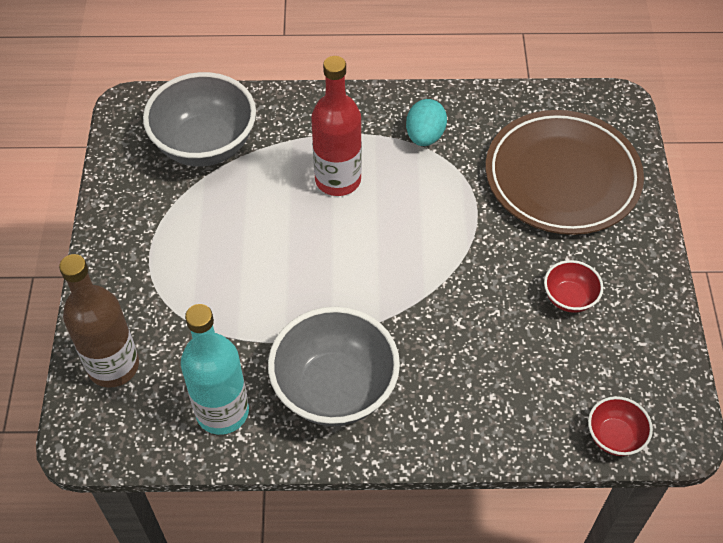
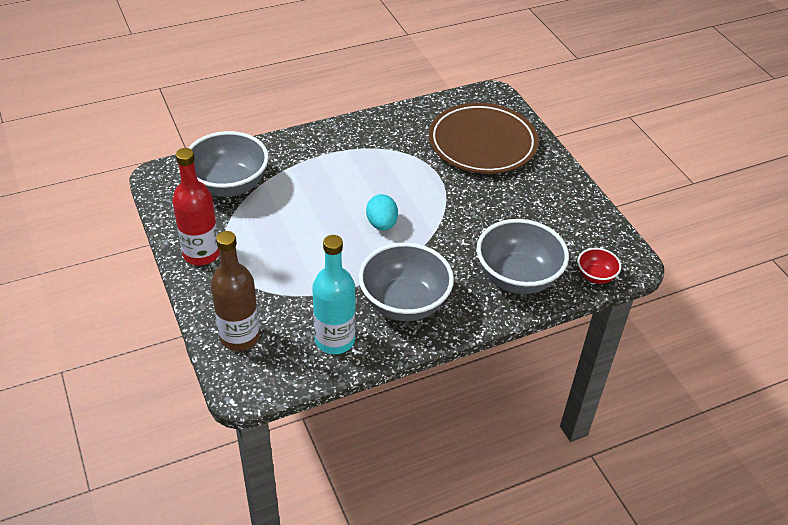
camera: 25 degrees left, 10 degrees down
red bottle [311,56,362,196] -> red bottle moved to [172,148,220,265]
turquoise egg [406,99,447,146] -> turquoise egg moved to [366,194,398,231]
red bowl [544,260,603,313] -> none
none -> grey bowl [476,219,569,294]

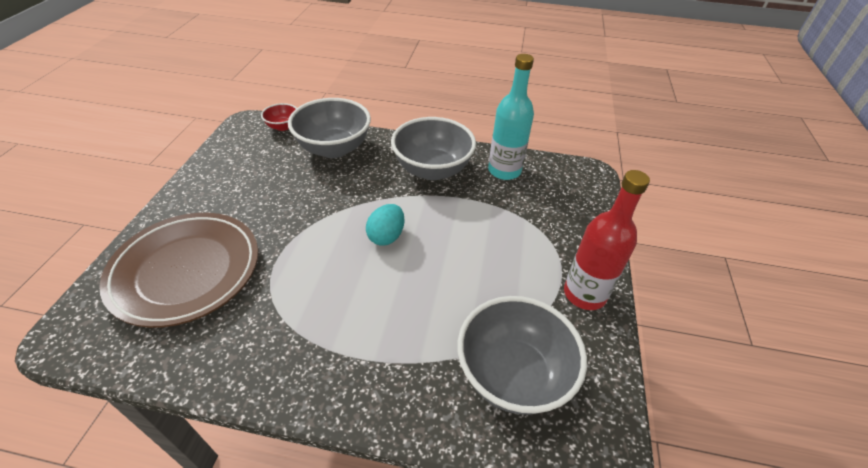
camera: 145 degrees left, 0 degrees up
brown bottle [211,231,260,351] -> none

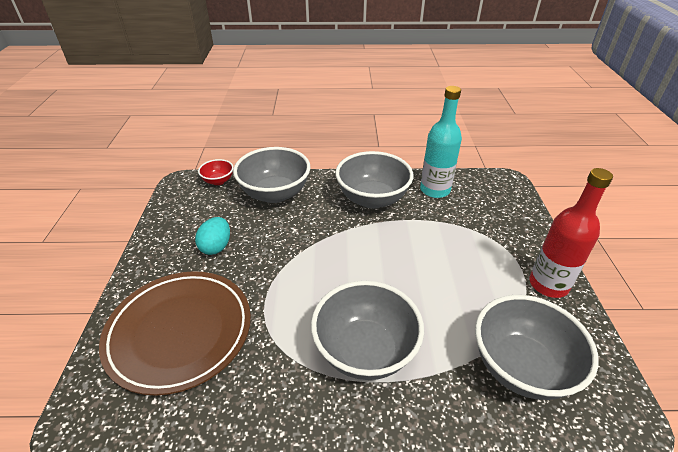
camera: 10 degrees left, 5 degrees down
turquoise egg [366,204,404,246] -> turquoise egg moved to [195,217,230,255]
none -> grey bowl [311,281,424,380]

